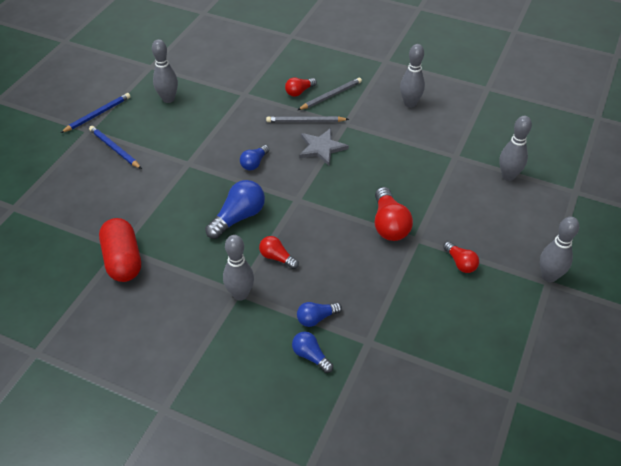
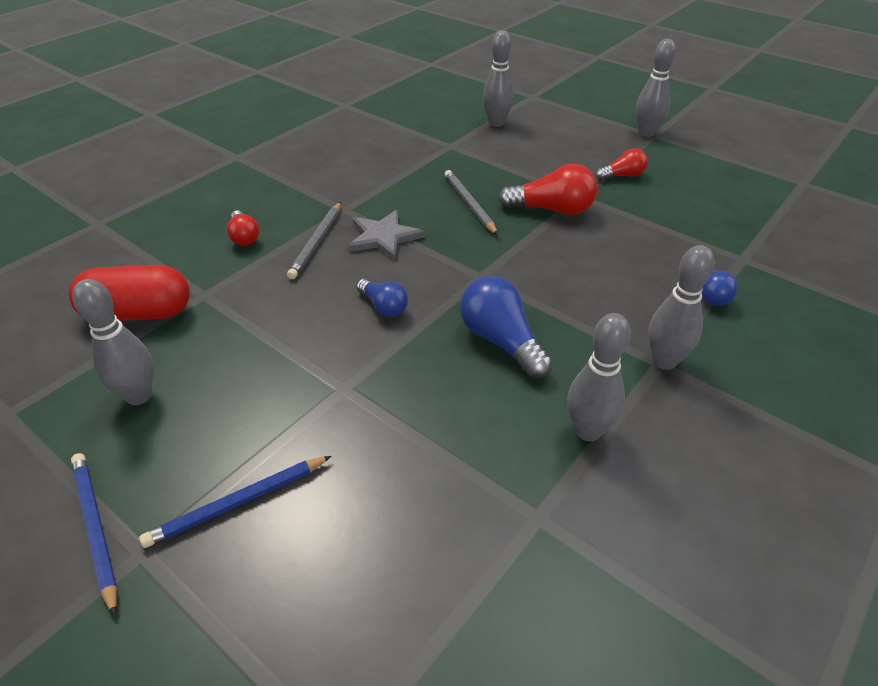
camera: 75 degrees left, 5 degrees down
red capsule [99,218,141,282] -> red capsule moved to [69,265,190,321]
red light bulb [259,236,299,269] -> none
blue light bulb [292,332,333,373] -> none
grey pencil [298,78,362,110] -> grey pencil moved to [445,170,498,235]
grey bowling pin [400,44,425,108] -> grey bowling pin moved to [567,313,631,441]

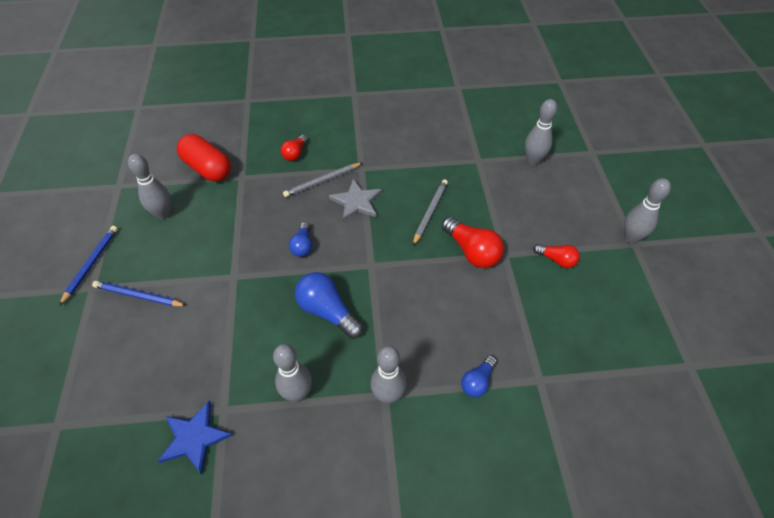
camera: 45 degrees right, 10 degrees up
blue light bulb [460,276,553,379] -> blue light bulb turned 60 degrees counterclockwise [295,272,363,339]
none -> blue star [158,401,233,474]

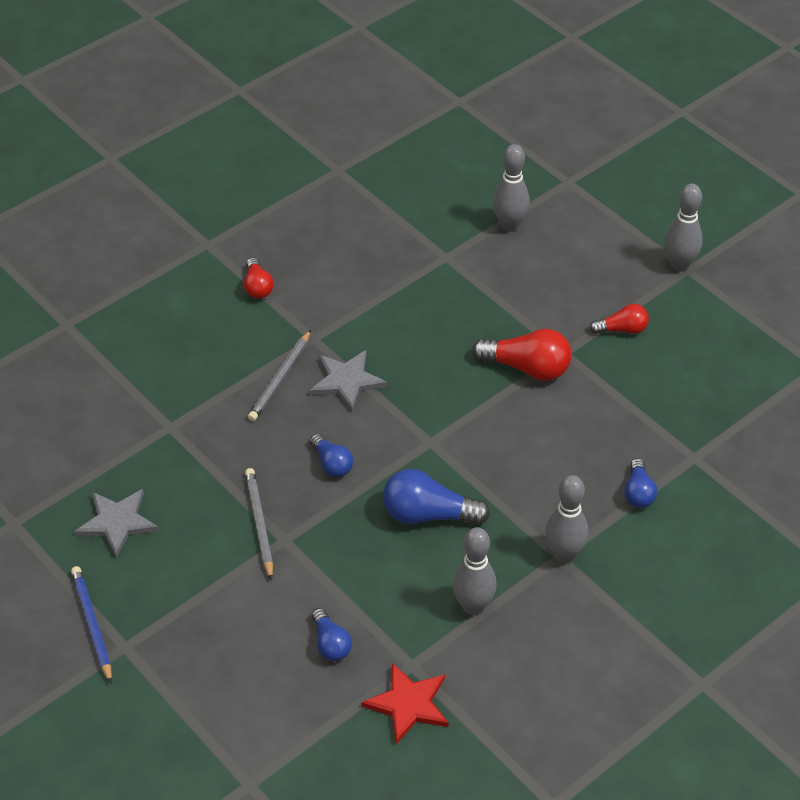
camera: 35 degrees left, 5 degrees down
blue pencil [92,281,187,306] -> none
grey bowling pin [128,154,171,219] -> grey star [74,489,159,558]
blue star [158,401,233,474] -> red star [361,663,449,744]
red capsule [177,134,231,182] -> none
red light bulb [281,135,308,161] -> red light bulb moved to [244,258,274,299]
grey pencil [413,179,448,246] -> grey pencil moved to [245,468,273,580]
none -> blue light bulb [312,608,352,661]

